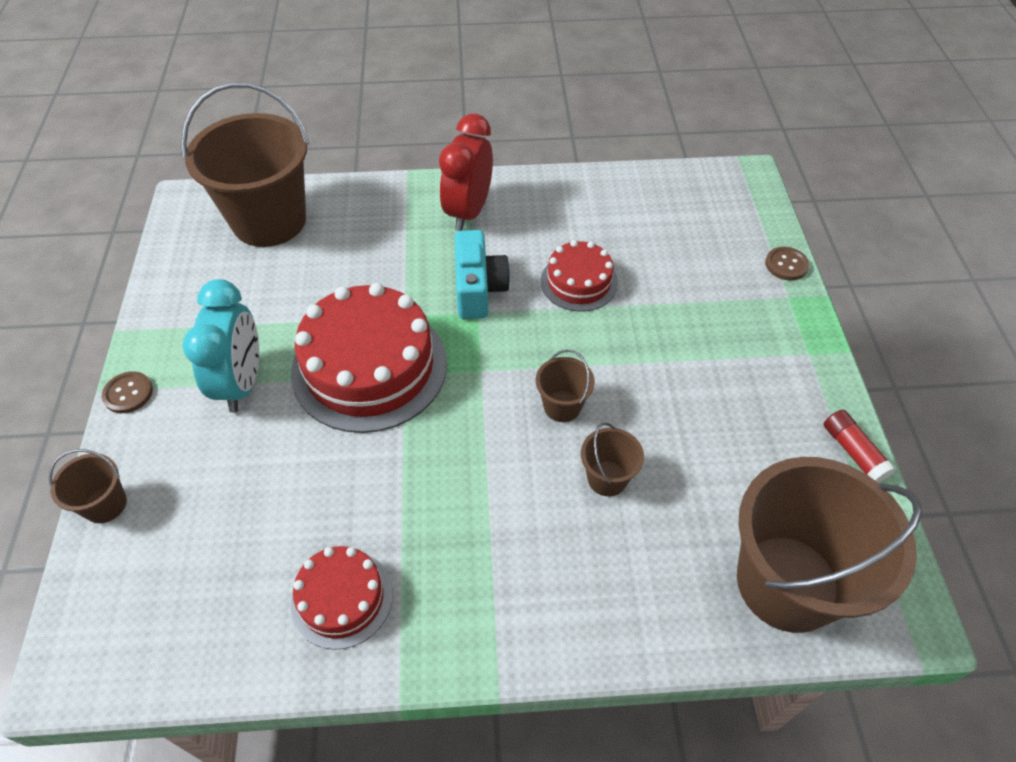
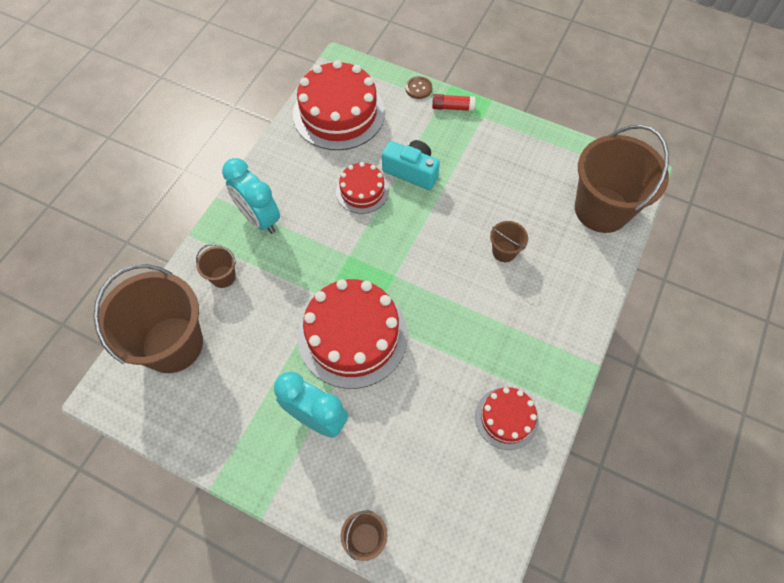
camera: 60 degrees left, 10 degrees up
brown button [102,371,153,413] -> none
red clock [439,114,493,231] -> turquoise clock [222,158,280,234]
turquoise camera [455,230,510,319] -> turquoise camera moved to [382,140,440,190]
brown bucket [536,350,595,422] -> brown bucket moved to [196,244,236,288]
red glue stick [823,410,896,483] -> red glue stick moved to [432,94,475,111]
none -> red cake [293,60,385,150]

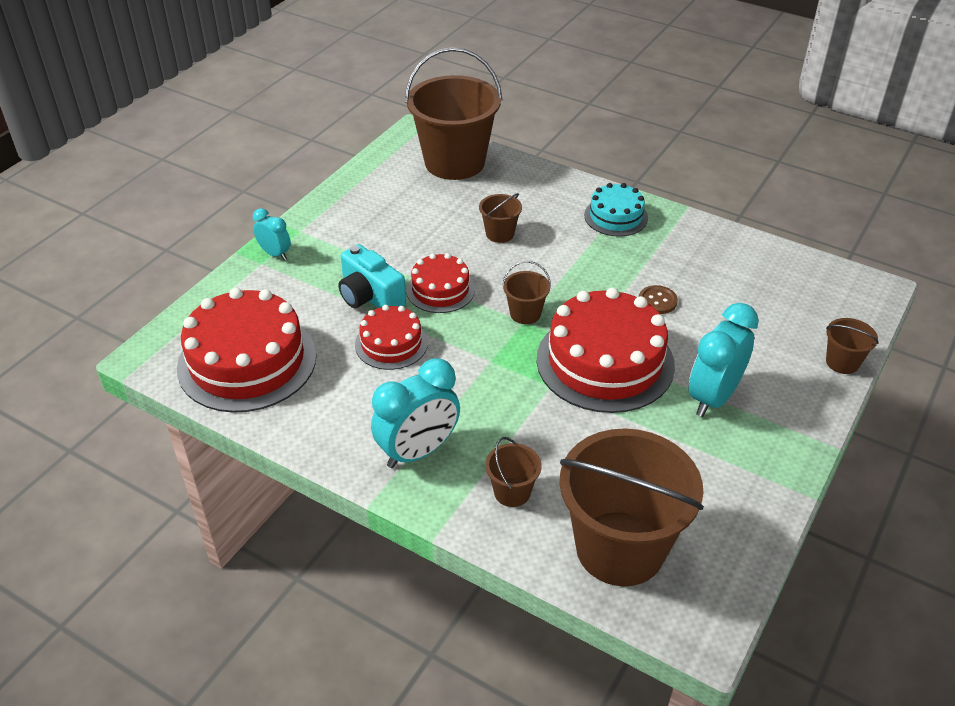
camera: 85 degrees left, 20 degrees down
turquoise camera [382,140,440,190] -> turquoise camera turned 75 degrees counterclockwise [339,244,406,308]
brown button [406,76,432,99] -> brown button moved to [639,285,678,314]
red glue stick [432,94,475,111] -> turquoise clock [253,208,291,260]
red cake [475,387,539,450] -> red cake moved to [406,253,475,313]
none -> brown bucket [502,261,551,324]
none -> turquoise cake [584,183,648,236]

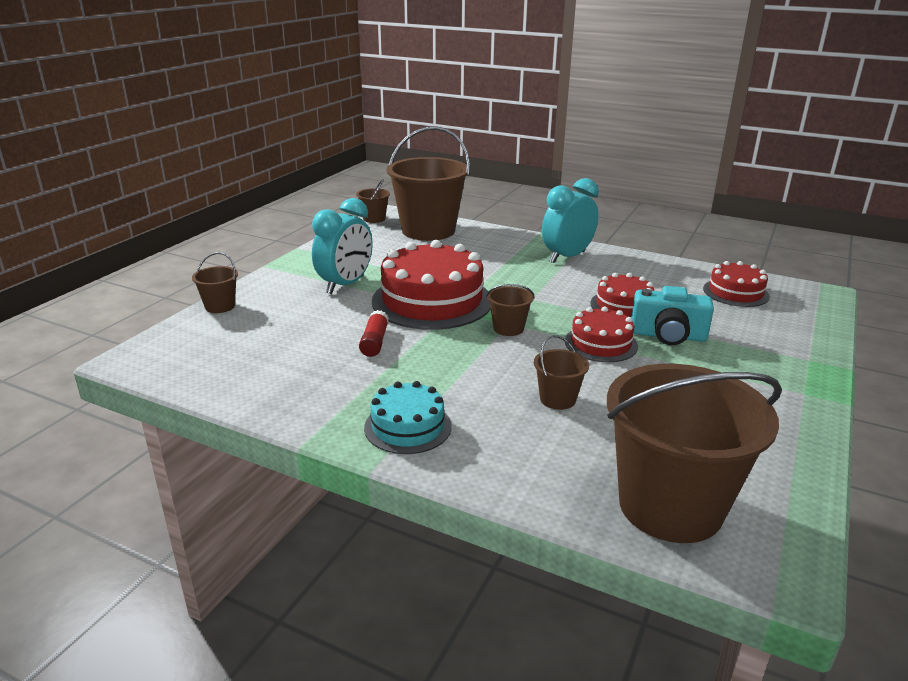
camera: 175 degrees right, 15 degrees down
red cake [177,288,316,413] -> red cake [703,261,770,307], size x0.54
turquoise clock [253,208,291,260] -> none
turquoise camera [339,244,406,308] -> turquoise camera turned 150 degrees clockwise [631,286,714,345]
brown bucket [485,437,542,507] -> brown bucket moved to [356,179,390,223]
brown button [639,285,678,314] -> red glue stick [359,310,389,357]

